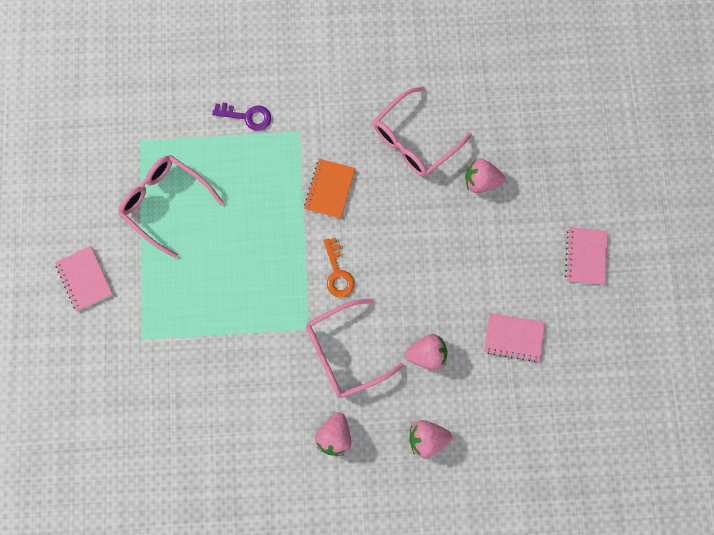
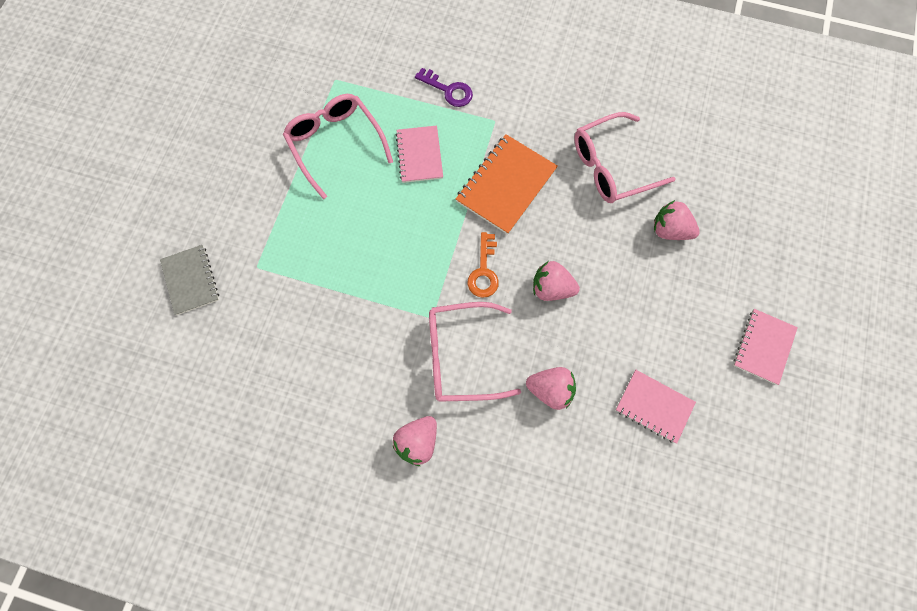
camera: 20 degrees right, 5 degrees down
pink notebook [55,246,113,311] -> pink notebook moved to [396,126,443,183]
orange notebook [304,159,355,219] -> orange notebook [456,134,558,235], size x1.51
pink strawberry [409,420,452,458] -> pink strawberry moved to [533,261,580,301]
none -> grey notebook [160,245,219,315]

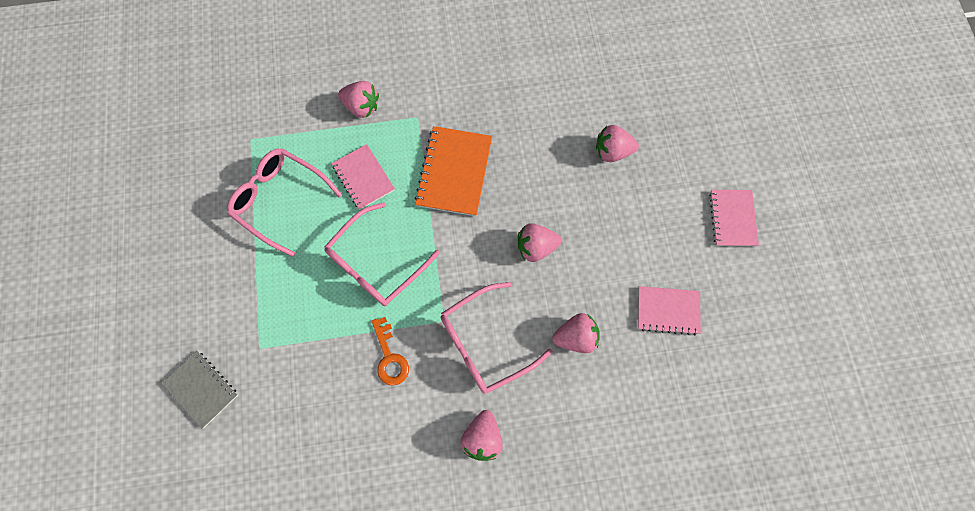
camera: 25 degrees left, 0 degrees up
purple key [415,68,473,107] -> pink strawberry [338,81,379,118]
orange key [468,232,499,298] -> orange key moved to [372,317,409,386]
pink glasses [574,112,675,203] -> pink glasses moved to [324,202,440,306]

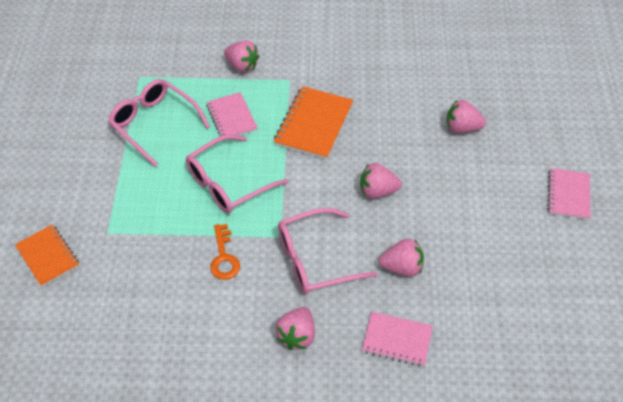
camera: 10 degrees right, 20 degrees down
grey notebook [162,351,238,429] -> orange notebook [15,224,79,287]
pink notebook [638,286,701,335] -> pink notebook moved to [362,312,433,367]

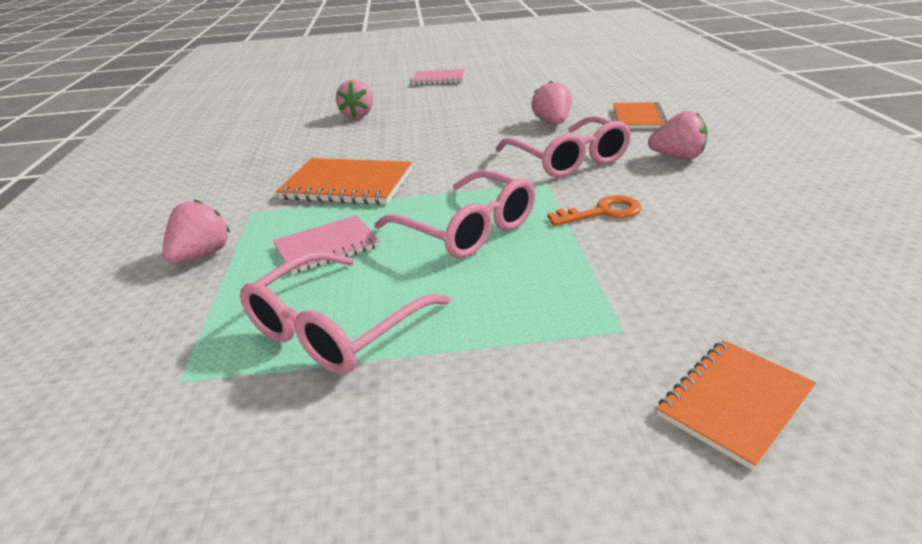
camera: 95 degrees left, 20 degrees down
pink strawberry [360,163,402,199] -> none
pink notebook [362,312,433,367] -> orange notebook [613,102,667,129]

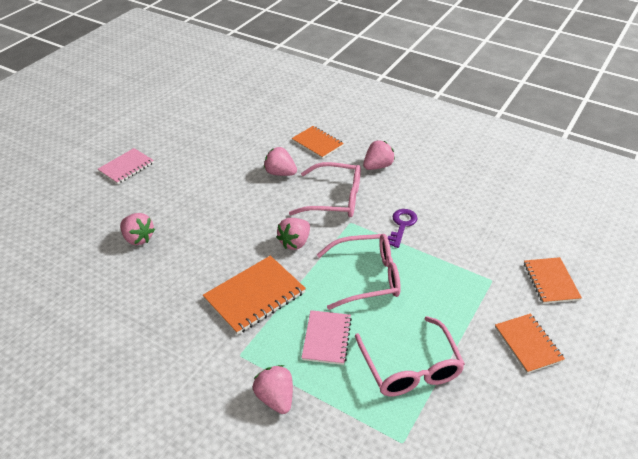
camera: 55 degrees left, 10 degrees up
orange key [547,195,642,226] -> purple key [388,209,418,248]
none -> pink strawberry [276,218,310,250]
none -> orange notebook [495,314,565,373]

